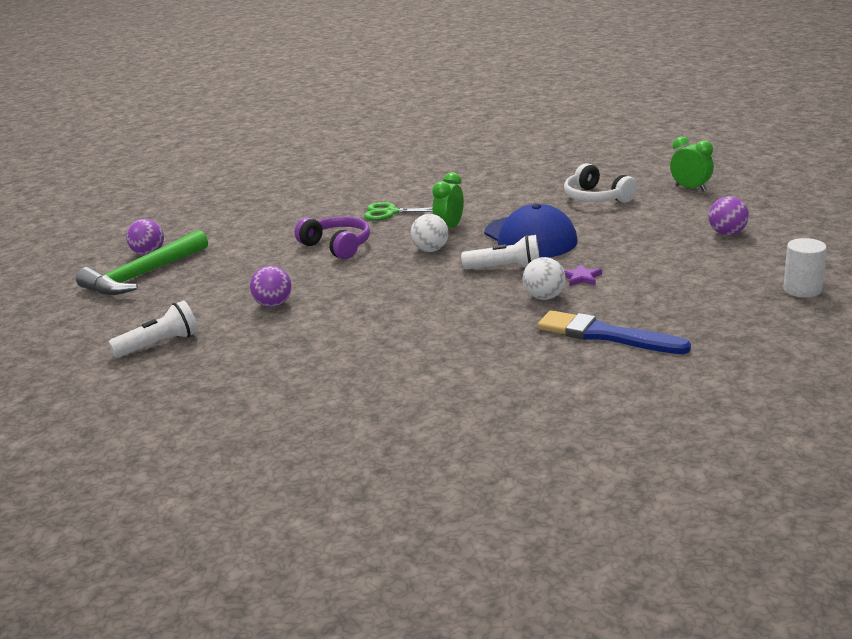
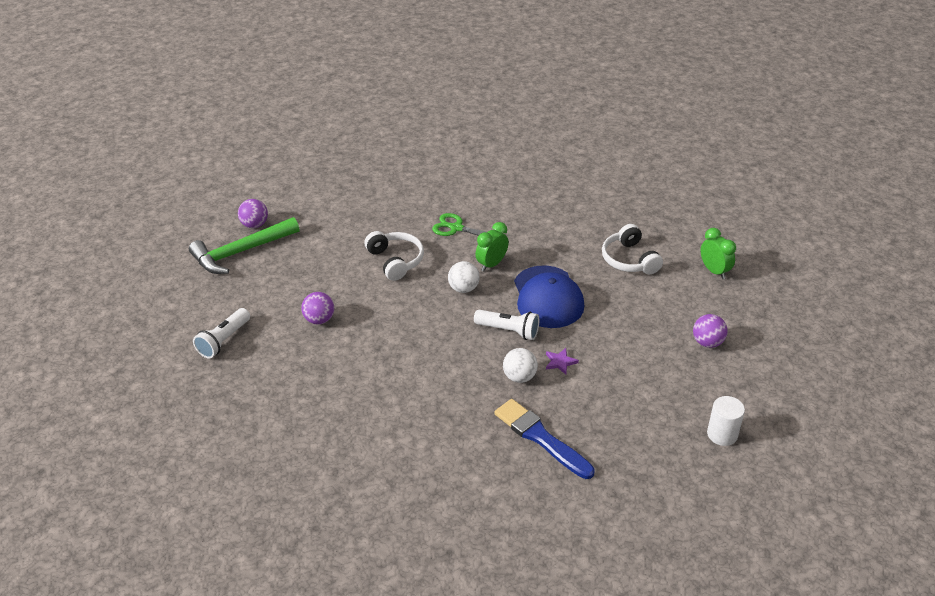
camera: 15 degrees right, 15 degrees up
white flashlight [108,300,198,358] -> white flashlight turned 135 degrees clockwise [193,308,250,359]
purple headphones [294,216,370,260] -> white headphones [364,231,424,281]

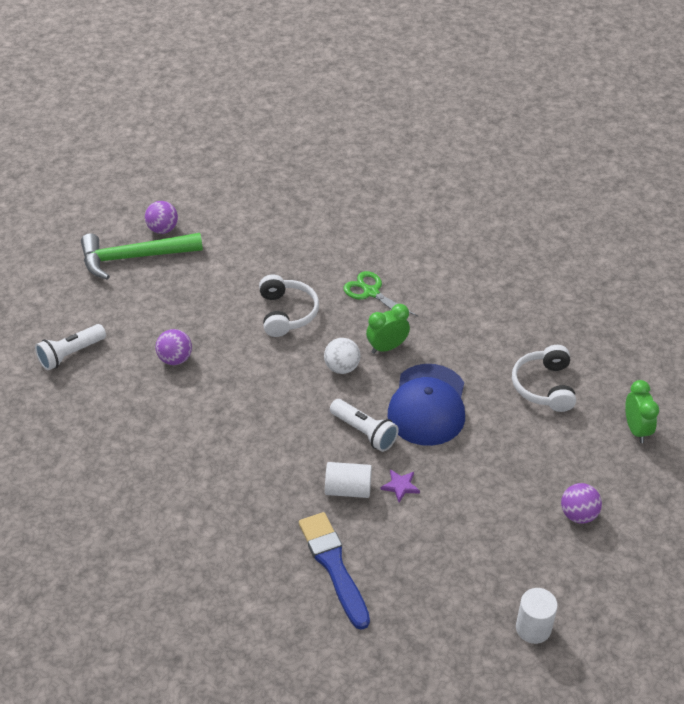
camera: 20 degrees right, 5 degrees up
white ball [503,348,538,383] -> white cylinder [325,462,372,498]

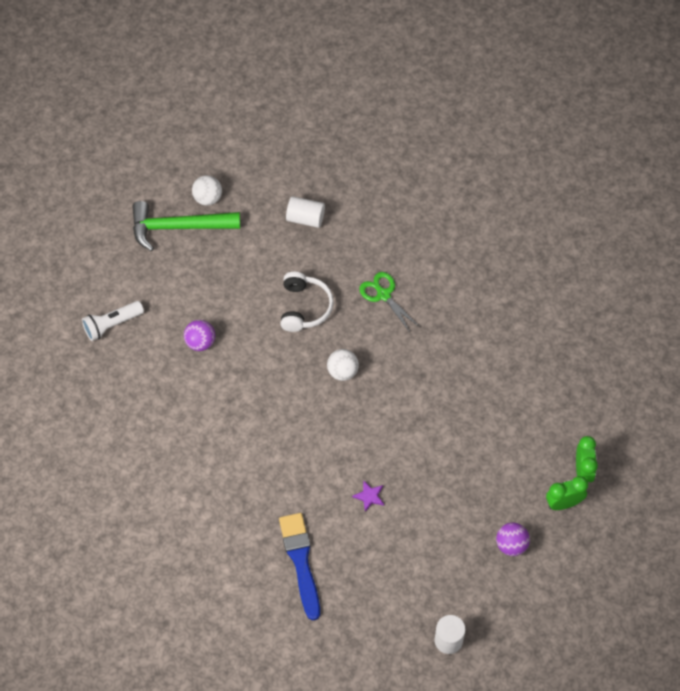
camera: 10 degrees right, 15 degrees up
purple ball [145,201,178,234] -> white ball [192,175,222,206]
white cylinder [325,462,372,498] -> white cylinder moved to [286,196,325,228]
white flashlight [330,399,399,452] -> none
green clock [366,304,410,354] -> green clock moved to [546,476,588,510]
blue cap [388,364,465,446] -> none
white headphones [512,345,576,412] -> none

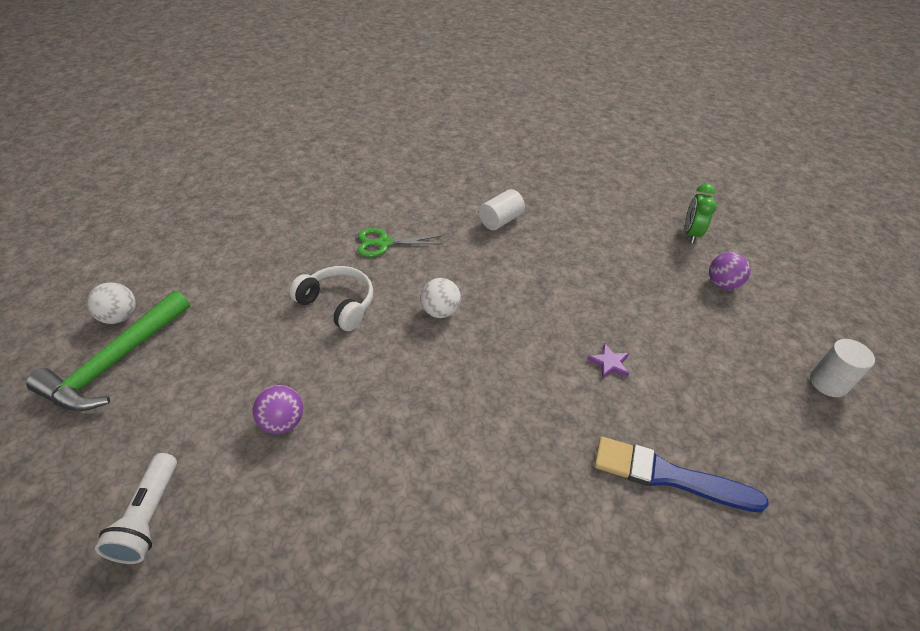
camera: 60 degrees left, 15 degrees down
white cylinder [286,196,325,228] -> white cylinder moved to [479,189,525,230]
green clock [576,436,598,482] -> none

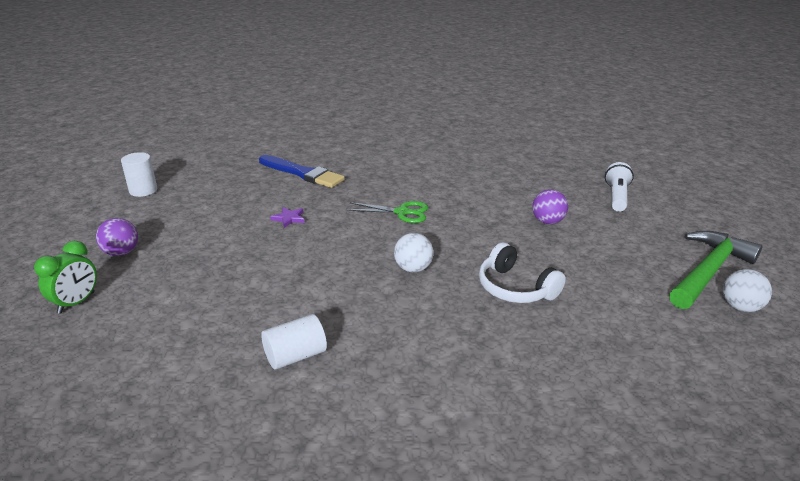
camera: 165 degrees left, 15 degrees down
green scissors [357,228,442,257] -> green scissors moved to [346,201,428,223]

